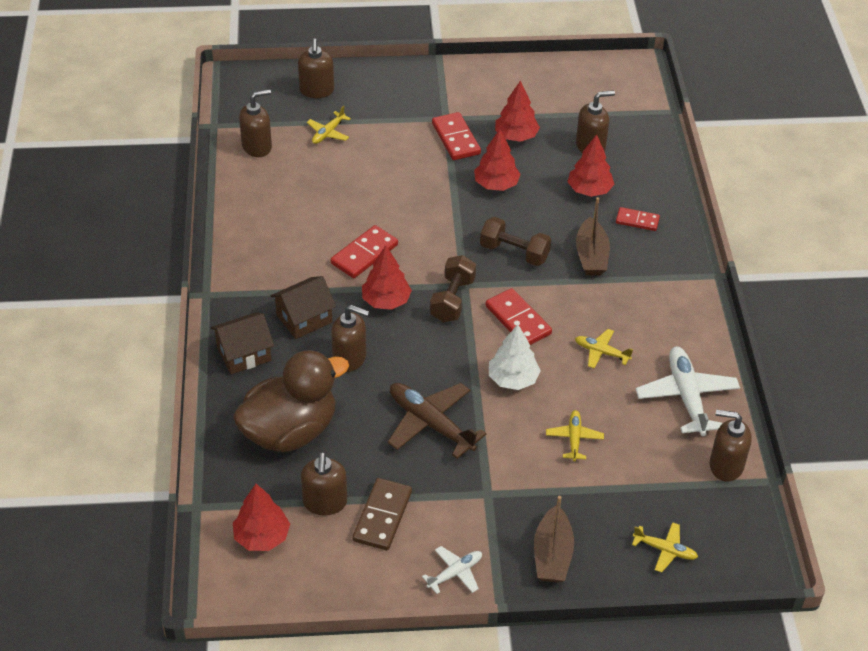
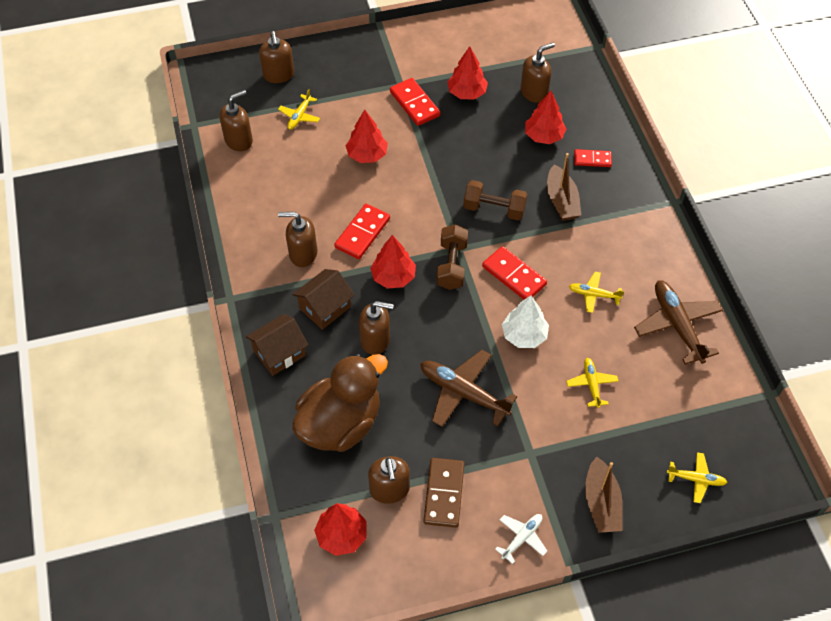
camera: 10 degrees left, 10 degrees up
red tree [474,129,521,191] -> red tree moved to [345,110,388,163]
white plane [636,347,740,436] -> brown plane [634,280,723,365]
brown soap dispenser [710,410,752,482] -> brown soap dispenser moved to [278,212,317,267]

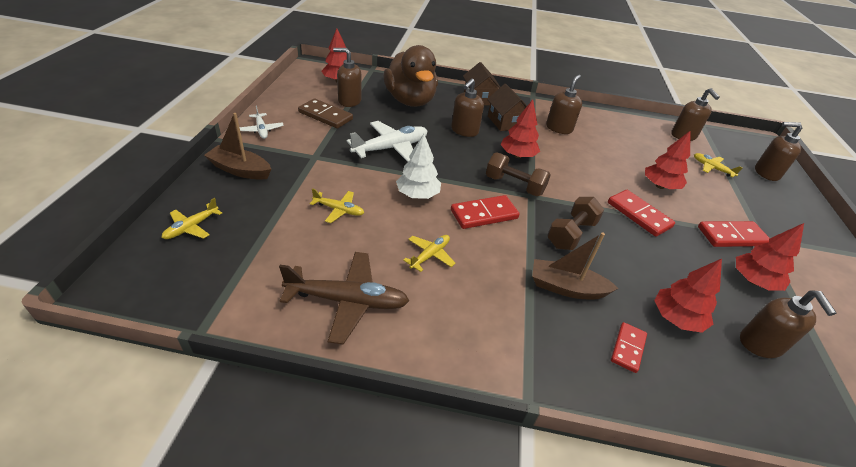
camera: 110 degrees right, 15 degrees down
red domino [334,204,390,259] -> red domino moved to [608,190,675,237]
brown plane [420,350,517,427] -> white plane [346,121,427,162]

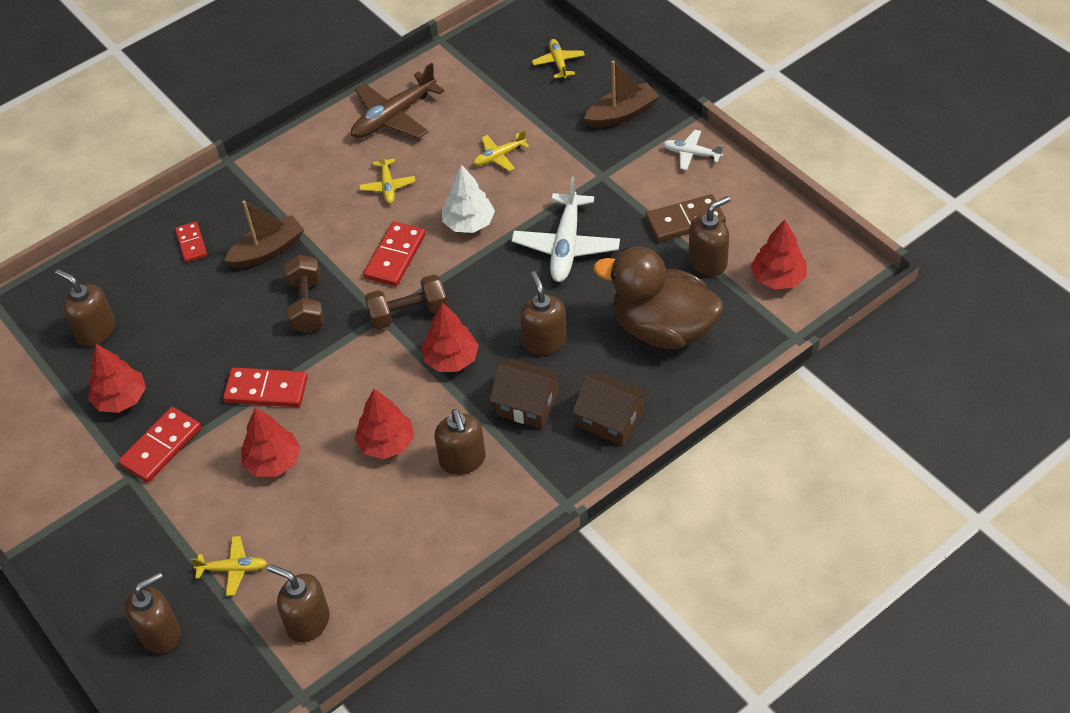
camera: 140 degrees right, 10 degrees up
red tree [654,259,722,333] -> red tree moved to [354,389,414,459]

